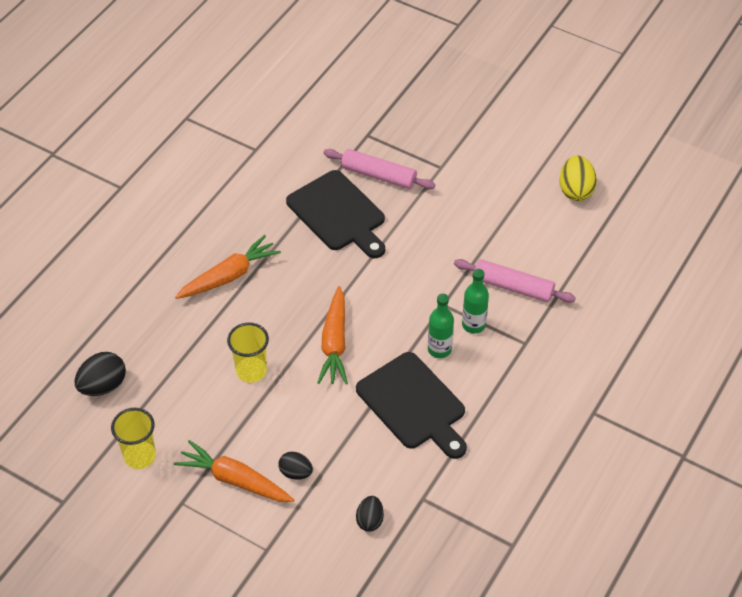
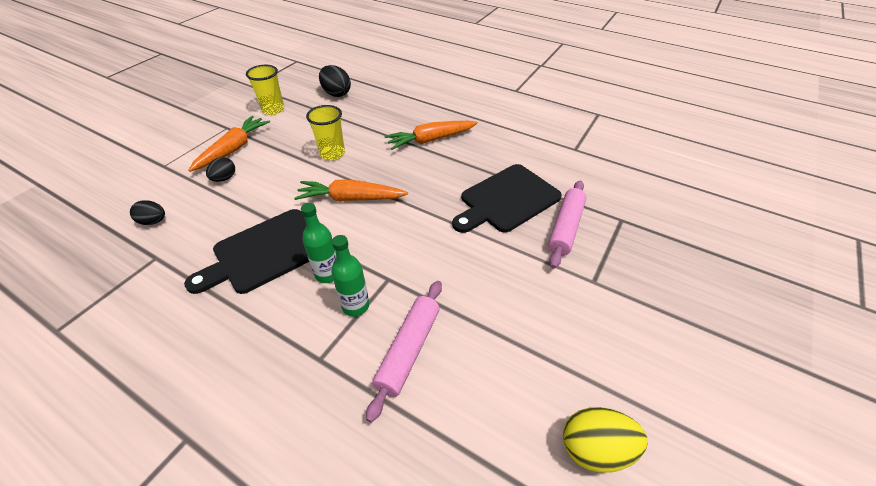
camera: 90 degrees right, 5 degrees down
orange carrot [175,235,281,299] -> orange carrot turned 105 degrees clockwise [384,121,478,150]

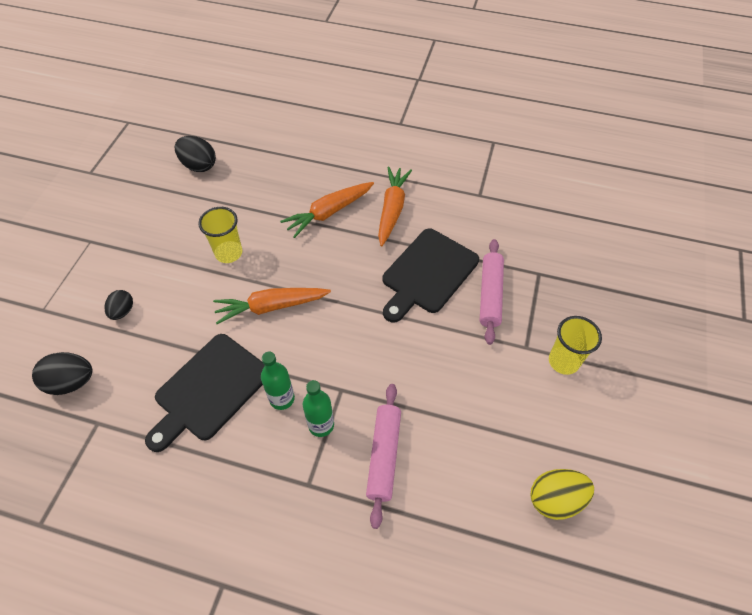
camera: 15 degrees left, 10 degrees up
black egg [130,200,165,225] -> black egg [32,352,93,395], size x1.57
orange carrot [188,116,270,172] -> orange carrot moved to [378,166,412,246]
yellow cup [246,65,284,115] -> yellow cup moved to [549,316,602,375]

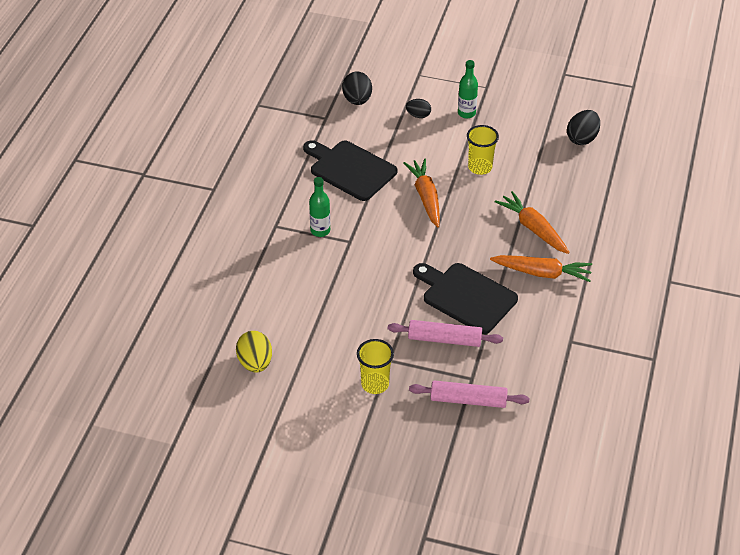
camera: 90 degrees right, 10 degrees down
green bottle [261,352,295,410] -> green bottle moved to [458,60,478,119]
pink rolling pin [366,384,401,529] -> pink rolling pin moved to [409,381,529,408]

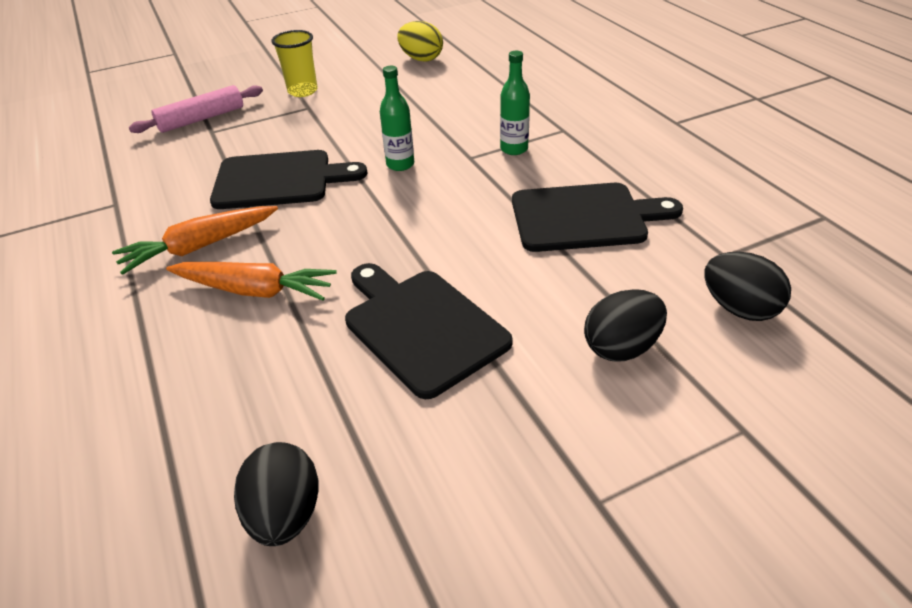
camera: 140 degrees right, 5 degrees down
pink rolling pin [388,320,503,347] -> none
orange carrot [403,158,440,227] -> none
black egg [406,99,431,118] -> black egg [584,289,667,361], size x1.57
green bottle [458,60,478,119] -> green bottle moved to [380,66,414,171]
yellow cup [467,125,499,175] -> black cutting board [345,263,513,399]

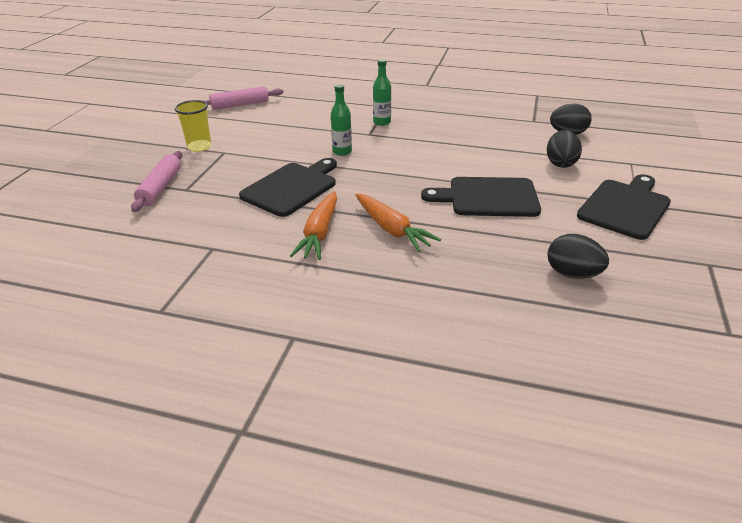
camera: 50 degrees left, 5 degrees down
orange carrot [166,262,337,301] -> orange carrot turned 90 degrees clockwise [355,193,441,252]
yellow egg [397,21,443,62] -> pink rolling pin [201,86,283,110]
black cutting board [512,183,683,252] -> black cutting board moved to [577,174,671,240]

